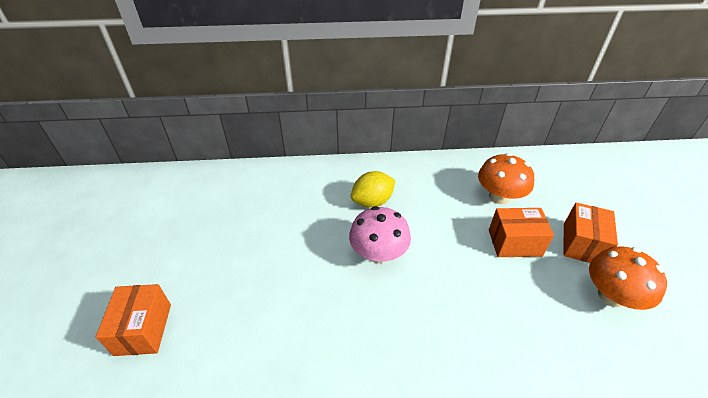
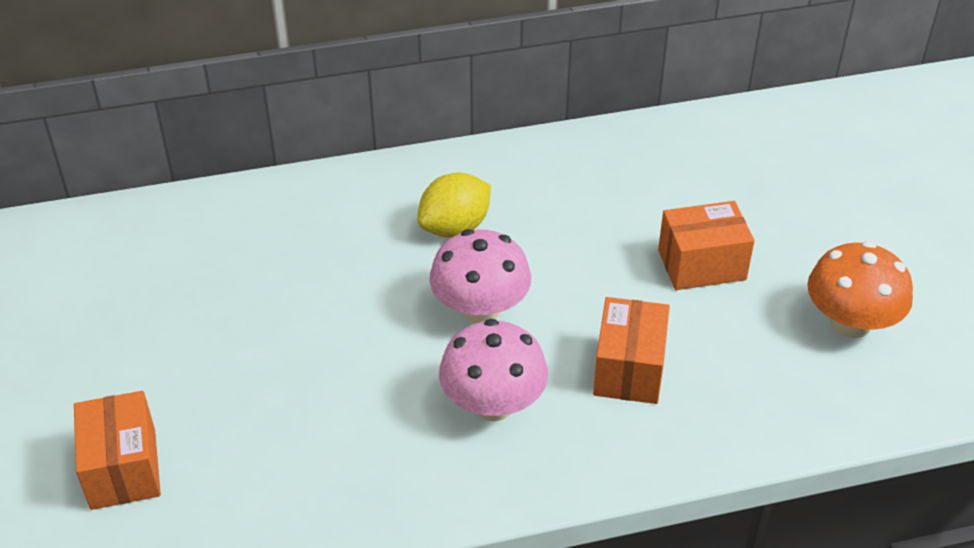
camera: 10 degrees left, 0 degrees up
orange mushroom [478,153,534,204] -> none
orange box [564,203,618,263] -> orange box moved to [593,297,670,404]
none -> pink mushroom [439,319,548,421]

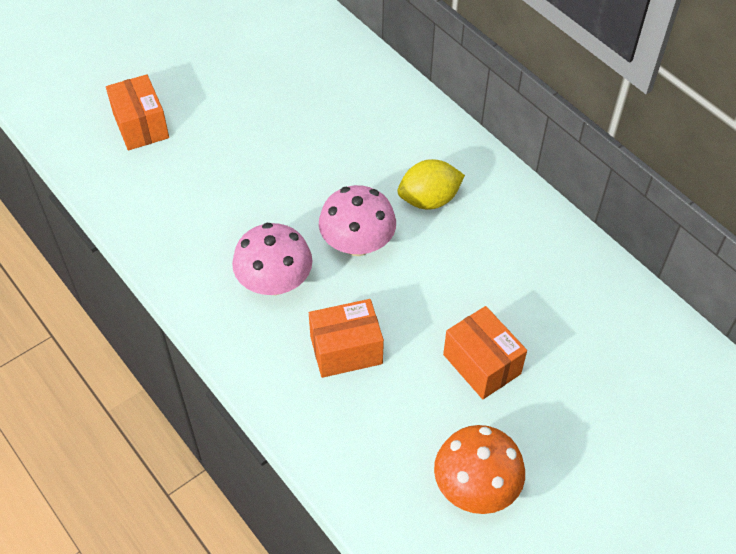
camera: 65 degrees right, 10 degrees up
orange box [74,391,161,510] -> orange box turned 75 degrees counterclockwise [106,74,169,150]
yellow lemon [417,173,491,238] -> yellow lemon turned 45 degrees counterclockwise [398,159,465,210]

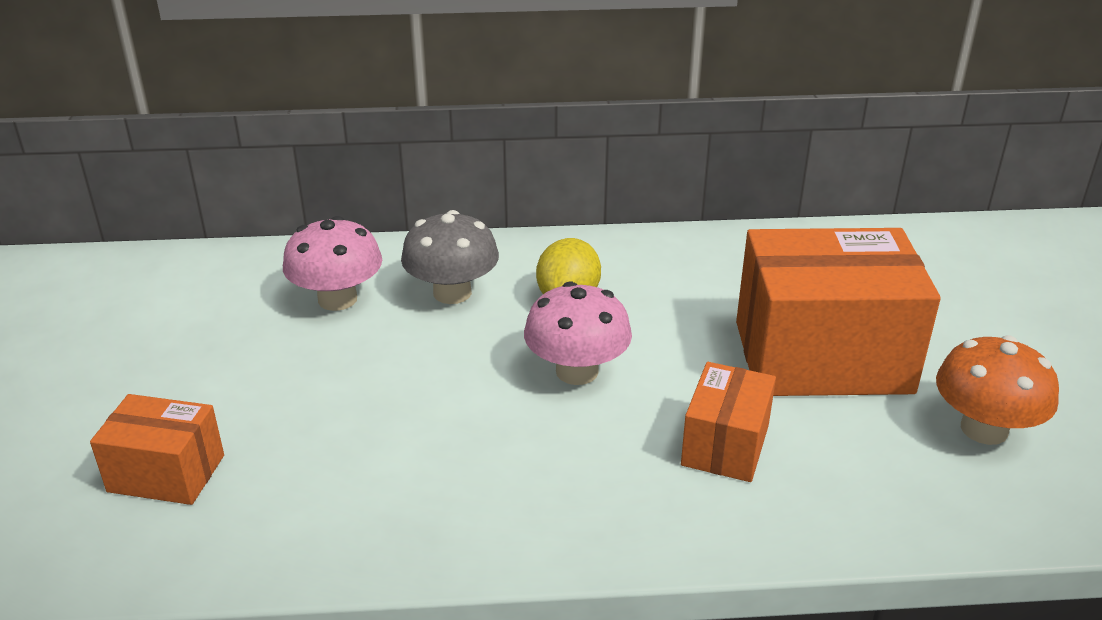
camera: 55 degrees left, 20 degrees down
pink mushroom [232,223,313,295] -> pink mushroom moved to [283,216,382,311]
orange box [443,306,527,399] -> orange box [736,228,941,396], size x1.93
none -> grey mushroom [401,210,499,304]

